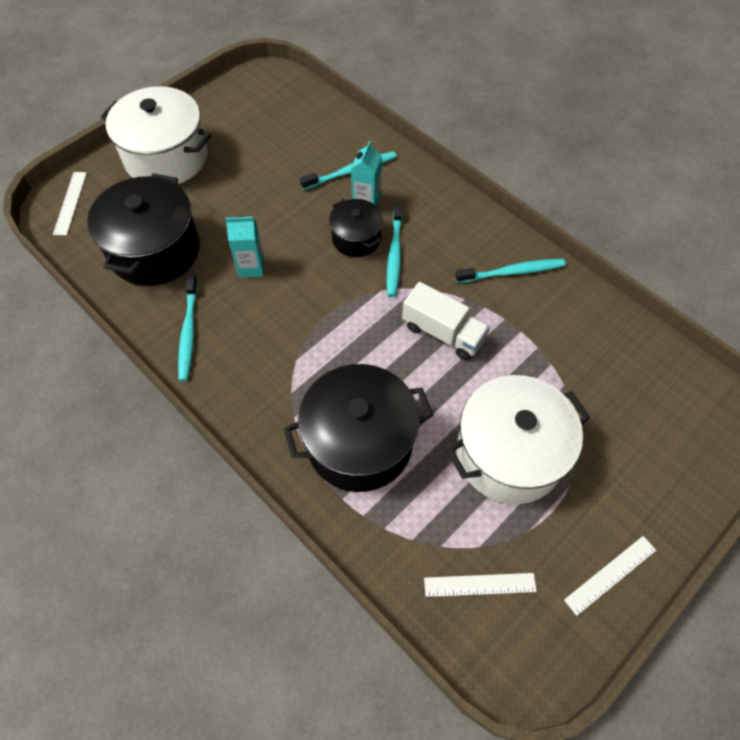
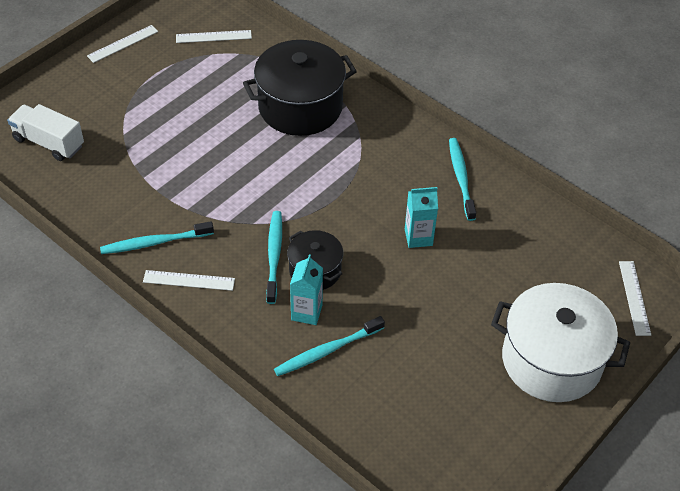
camera: 175 degrees right, 10 degrees down
black pot [87,173,200,286] -> none
white truck [402,282,490,360] -> white truck moved to [7,104,84,161]
white pot [446,375,590,504] -> none
none -> white ruler [143,270,235,291]

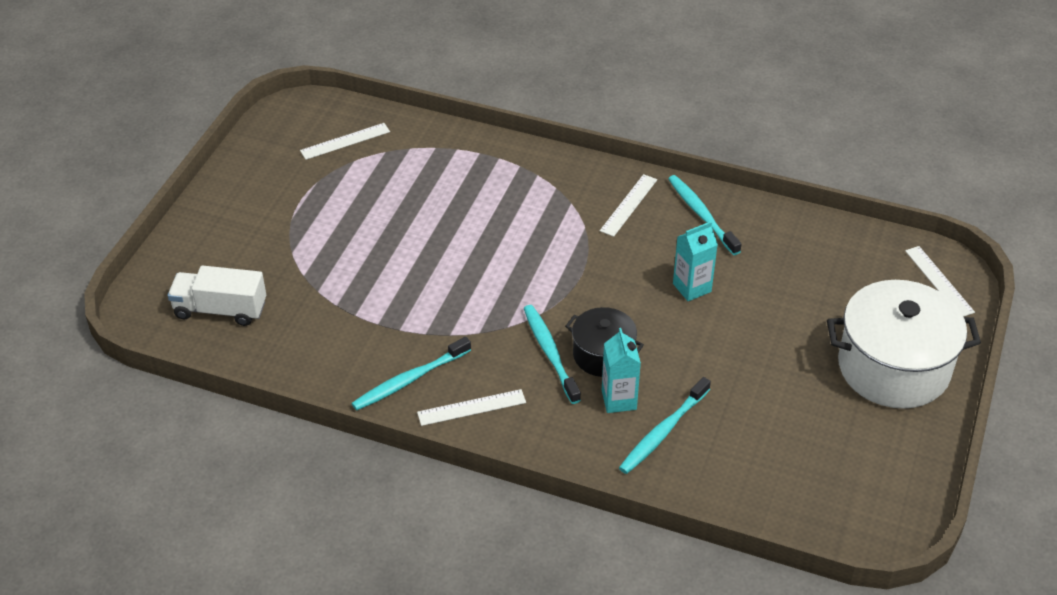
camera: 20 degrees left, 5 degrees down
white ruler [87,25,158,63] -> white ruler moved to [600,174,657,237]
black pot [243,40,357,136] -> none

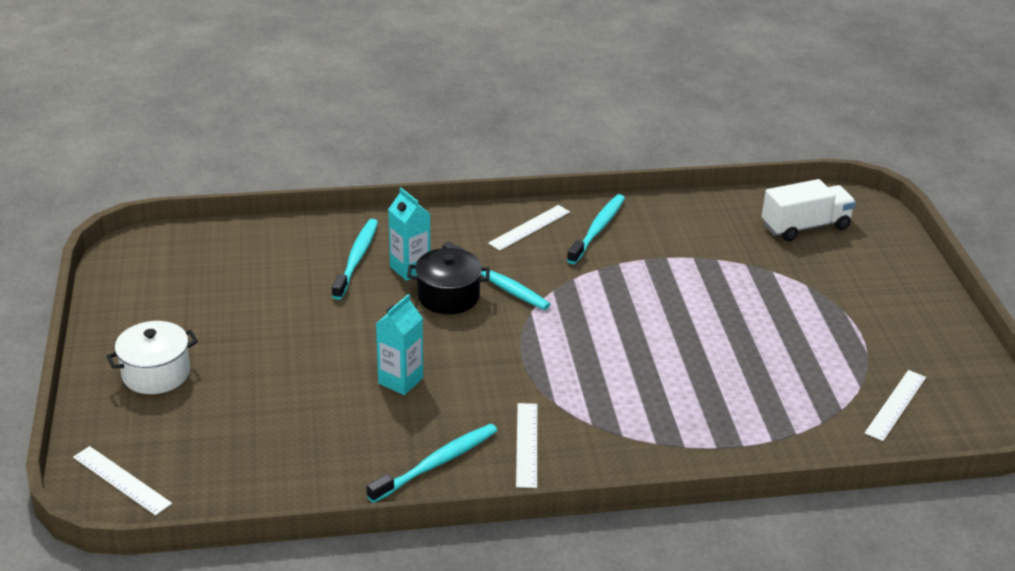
camera: 150 degrees right, 10 degrees down
turquoise toothbrush [668,175,742,255] -> turquoise toothbrush turned 75 degrees counterclockwise [367,424,498,503]
white pot [827,280,981,409] -> white pot [106,321,198,394], size x0.55

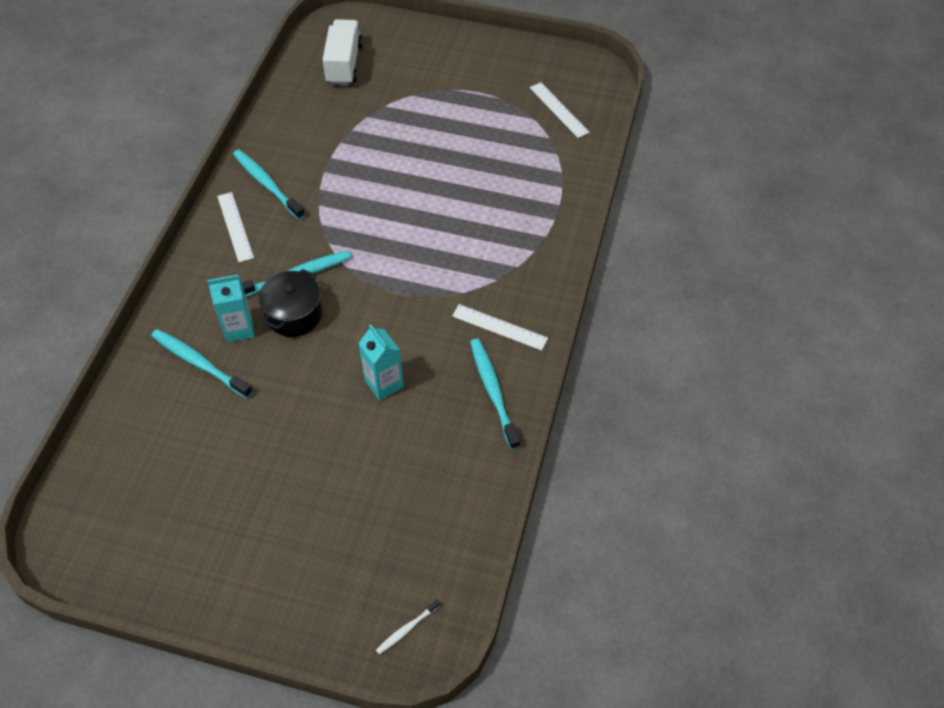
camera: 65 degrees left, 20 degrees up
white ruler [73,446,172,516] -> white toothbrush [376,599,440,655]
white pot [106,321,198,394] -> none

